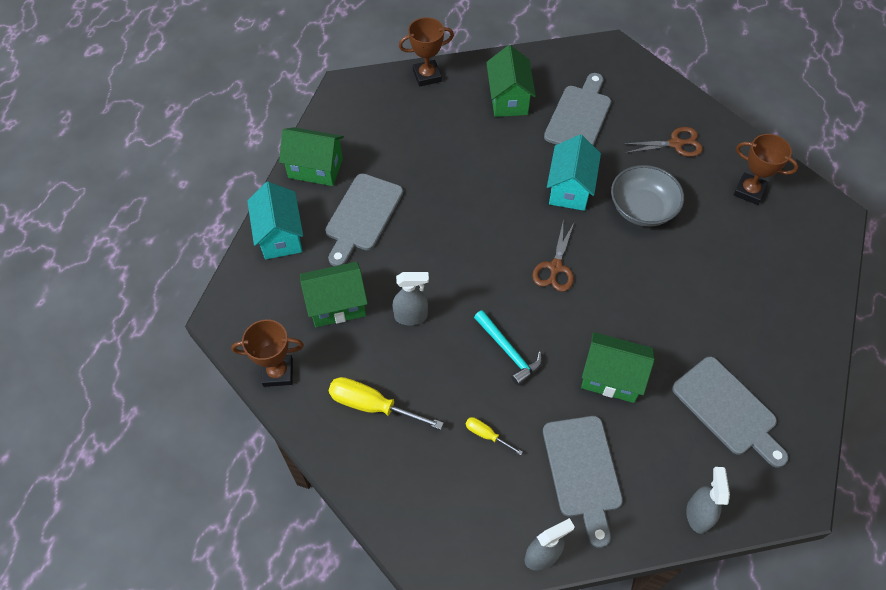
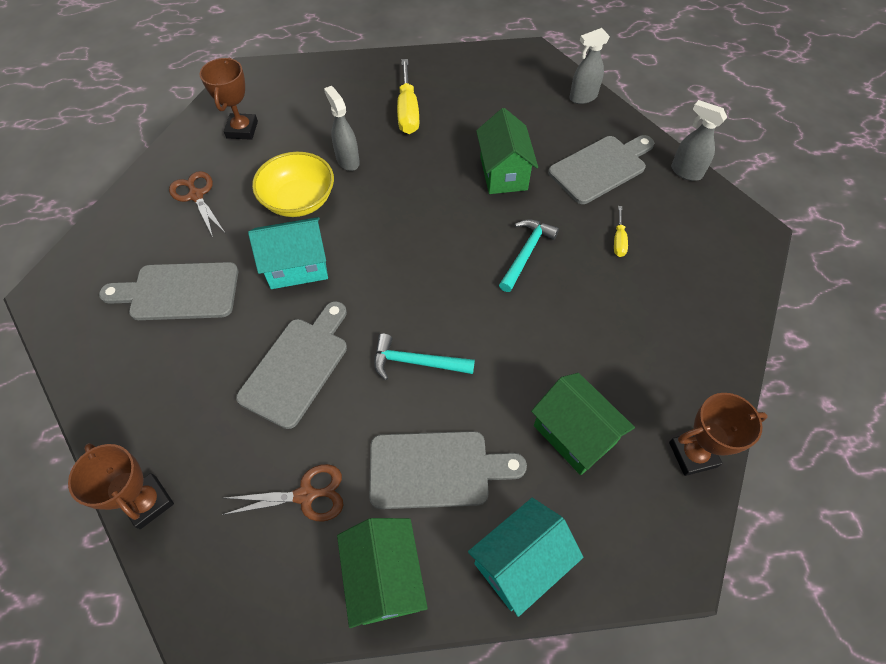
camera: 115 degrees left, 0 degrees up
brown trophy [231,319,304,387] -> brown trophy turned 75 degrees counterclockwise [669,393,768,476]
yellow screwdriver [328,377,444,430] -> yellow screwdriver moved to [397,59,419,134]
grey spray bottle [392,272,429,325] -> grey spray bottle moved to [324,86,360,171]
green house [486,45,536,117] -> none
brown scissors [532,221,575,292] -> brown scissors moved to [222,464,343,521]
grey bowl [611,165,684,227] -> yellow bowl [252,152,334,217]
grey cutting board [672,357,789,468] -> grey cutting board moved to [236,301,347,429]
none -> turquoise hammer [374,334,475,380]

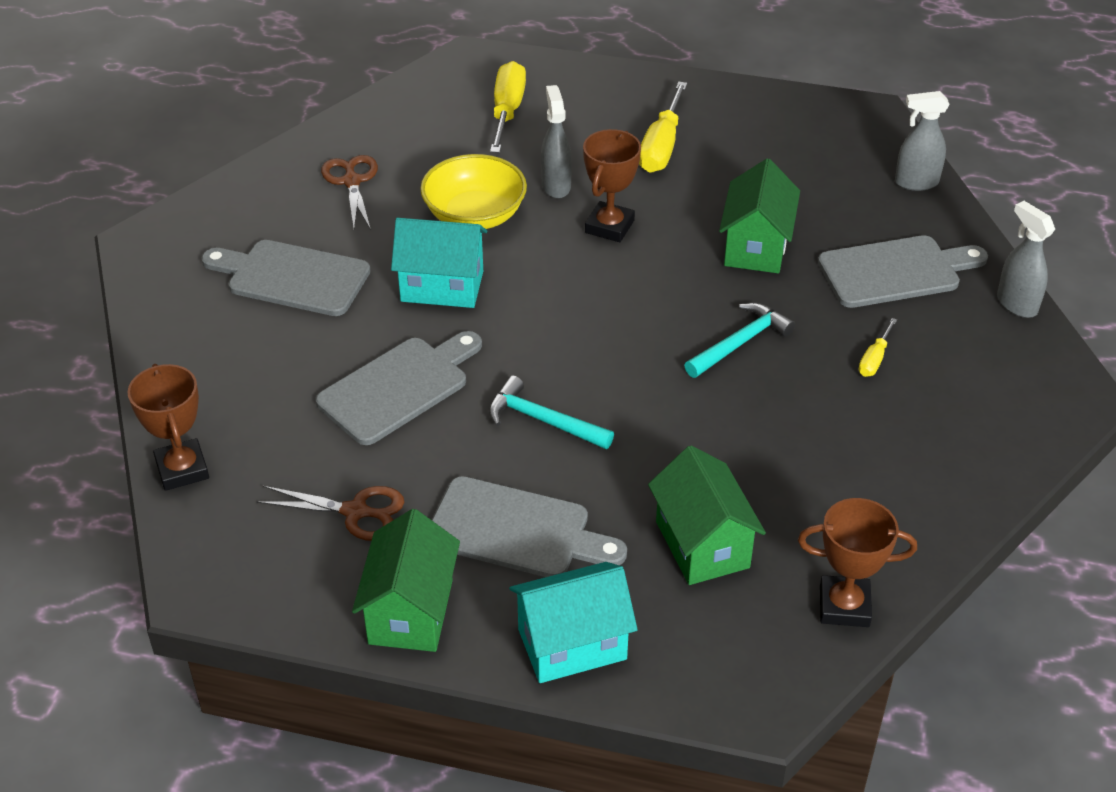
camera: 20 degrees right, 15 degrees down
brown trophy [199,58,258,140] -> brown trophy moved to [583,129,641,242]
none -> yellow screwdriver [490,61,526,153]

